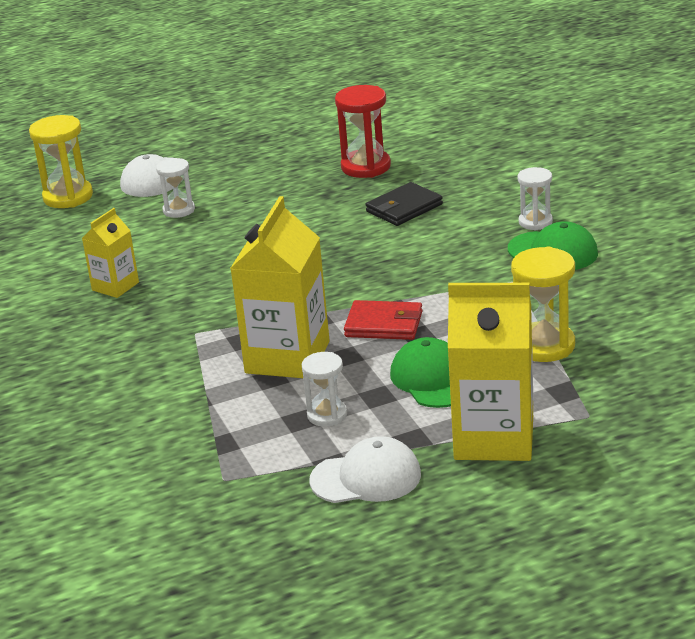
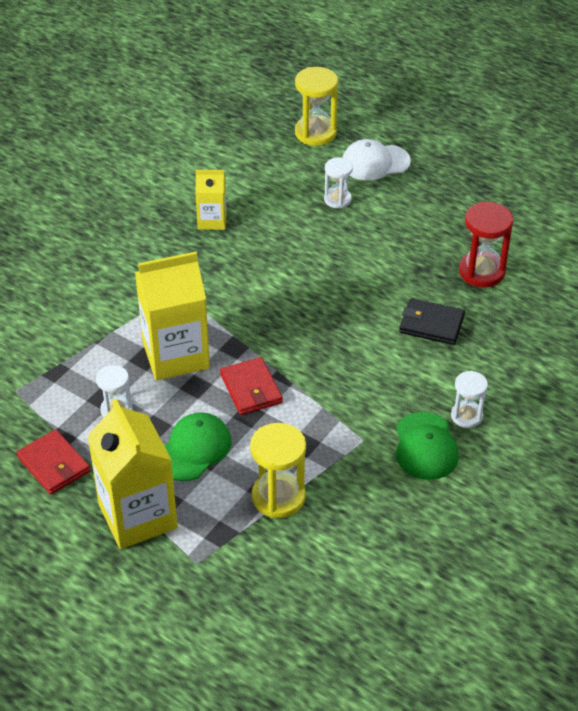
camera: 55 degrees right, 15 degrees up
white cap [309,436,421,503] -> red wallet [16,429,90,495]

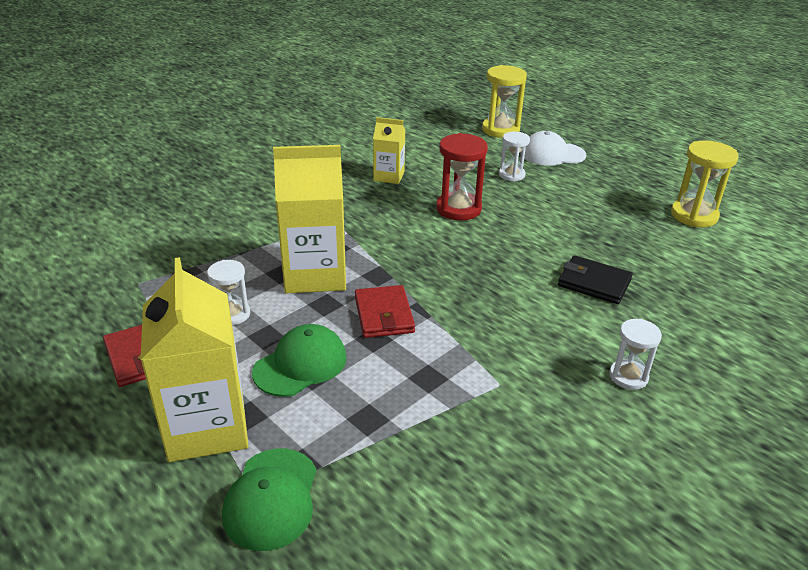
camera: 10 degrees right, 10 degrees down
yellow hourglass [250,423,306,518] -> yellow hourglass moved to [671,140,739,227]
green cap [396,412,459,480] -> green cap moved to [222,448,316,551]
red hourglass [459,202,513,287] -> red hourglass moved to [436,133,488,220]

